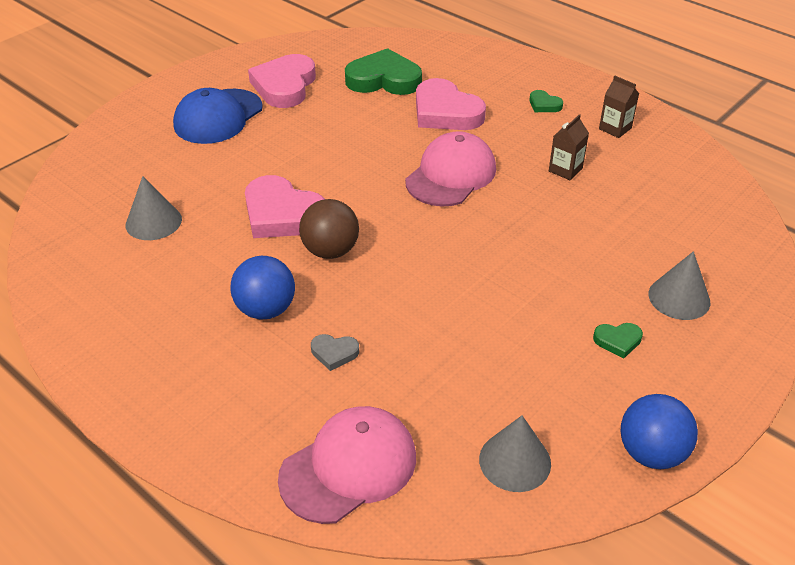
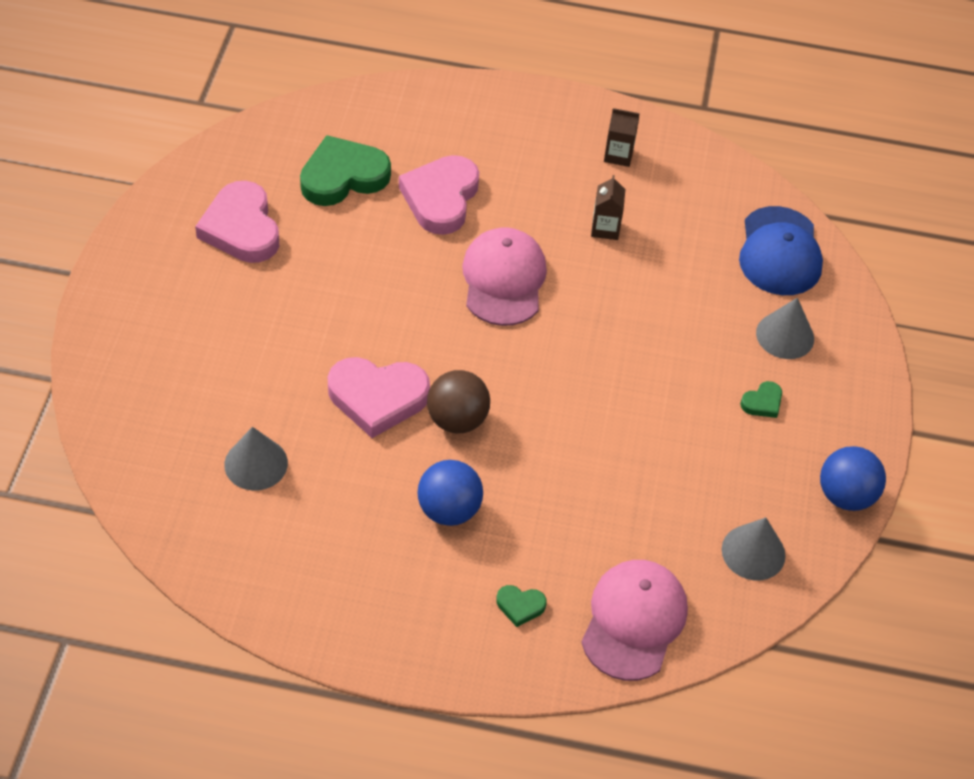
camera: 35 degrees left, 10 degrees up
blue cap [173,88,263,144] -> blue cap moved to [739,206,823,295]
grey heart [311,334,359,371] -> none
pink heart [416,78,486,130] -> pink heart turned 90 degrees clockwise [399,155,479,235]
green heart [529,90,563,112] -> green heart moved to [496,585,547,627]

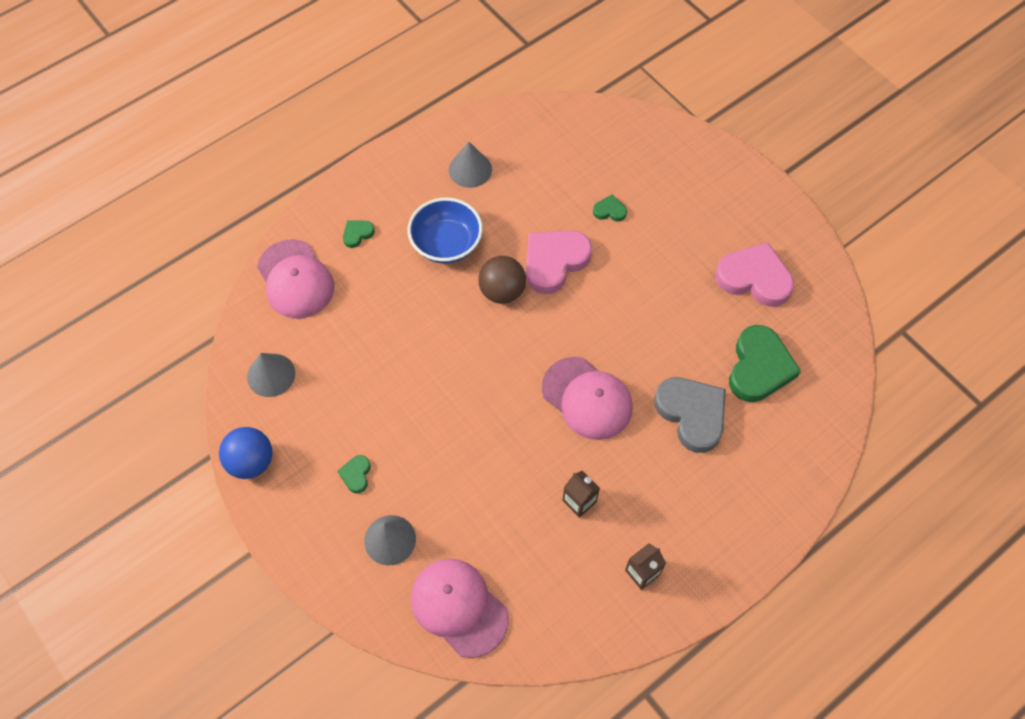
camera: 135 degrees right, 10 degrees up
grey cone [224,427,288,491] -> grey cone moved to [449,142,492,188]
pink heart [399,155,479,235] -> grey heart [654,377,726,453]
blue ball [418,460,483,526] -> blue bowl [408,197,483,263]
blue cap [739,206,823,295] -> pink cap [411,559,509,658]
none -> green heart [593,195,627,222]

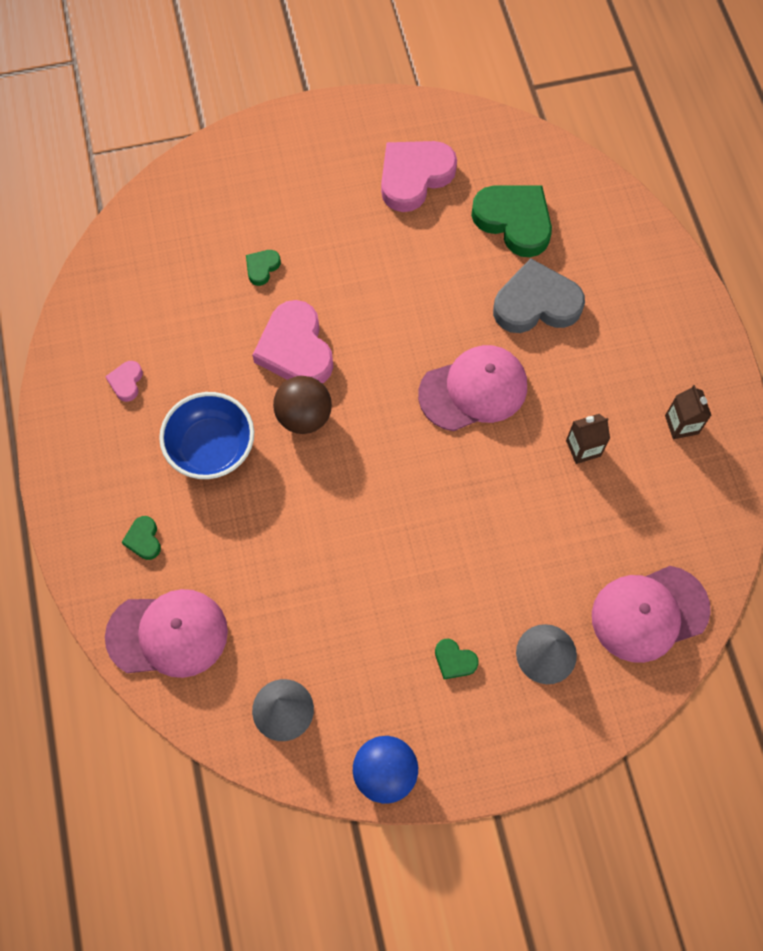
camera: 65 degrees left, 5 degrees up
grey cone [449,142,492,188] -> pink heart [105,361,143,402]

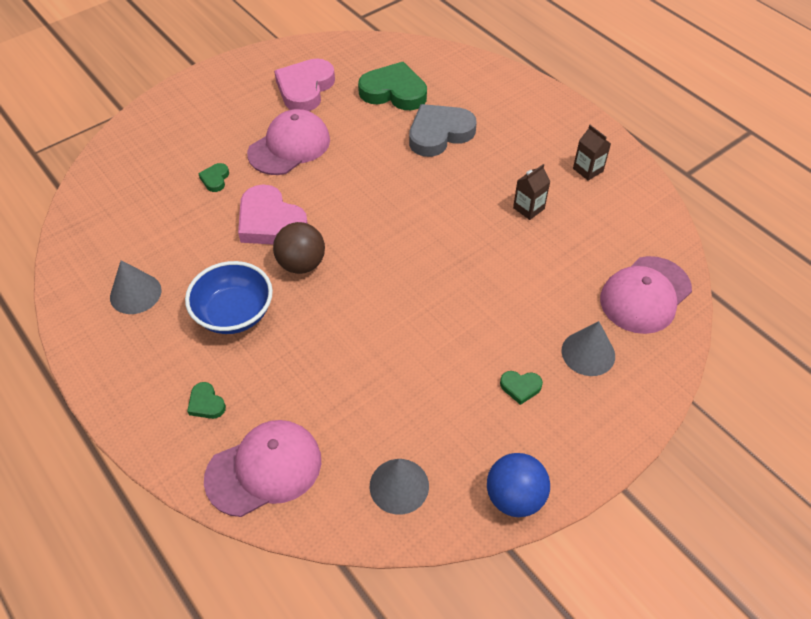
camera: 25 degrees left, 15 degrees down
pink heart [105,361,143,402] -> grey cone [110,260,162,314]
pink cap [418,345,527,431] -> pink cap moved to [247,109,330,175]

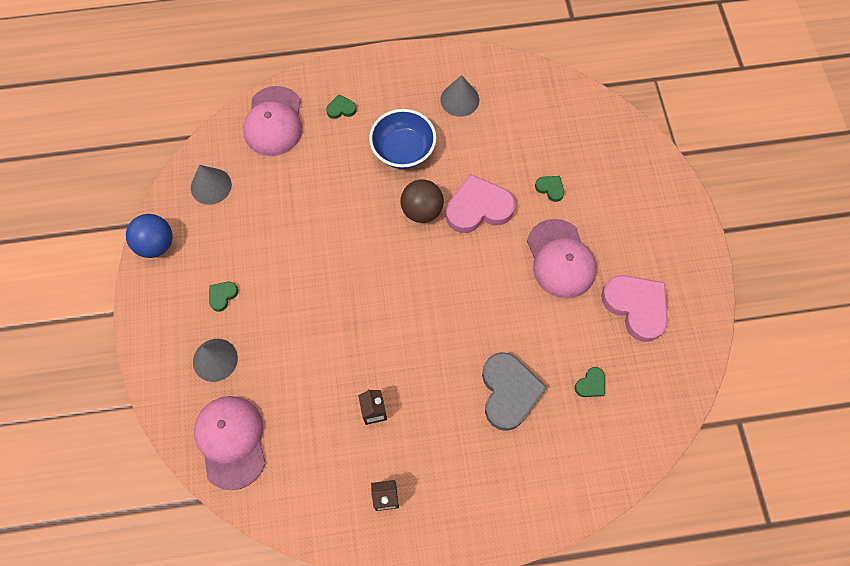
camera: 120 degrees right, 15 degrees up
green heart [358,62,427,110] -> green heart [575,367,605,397], size x0.45

